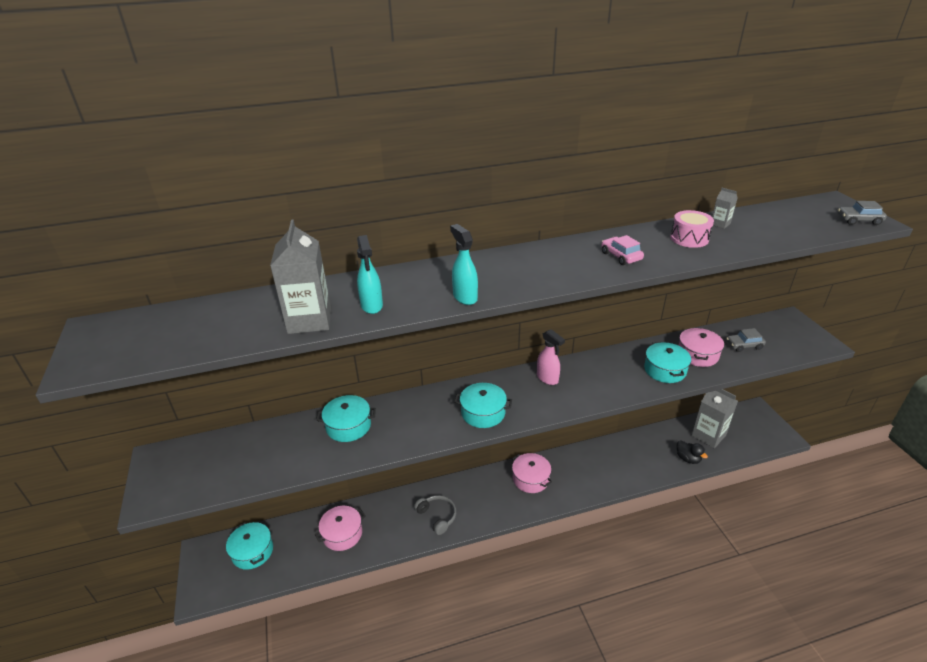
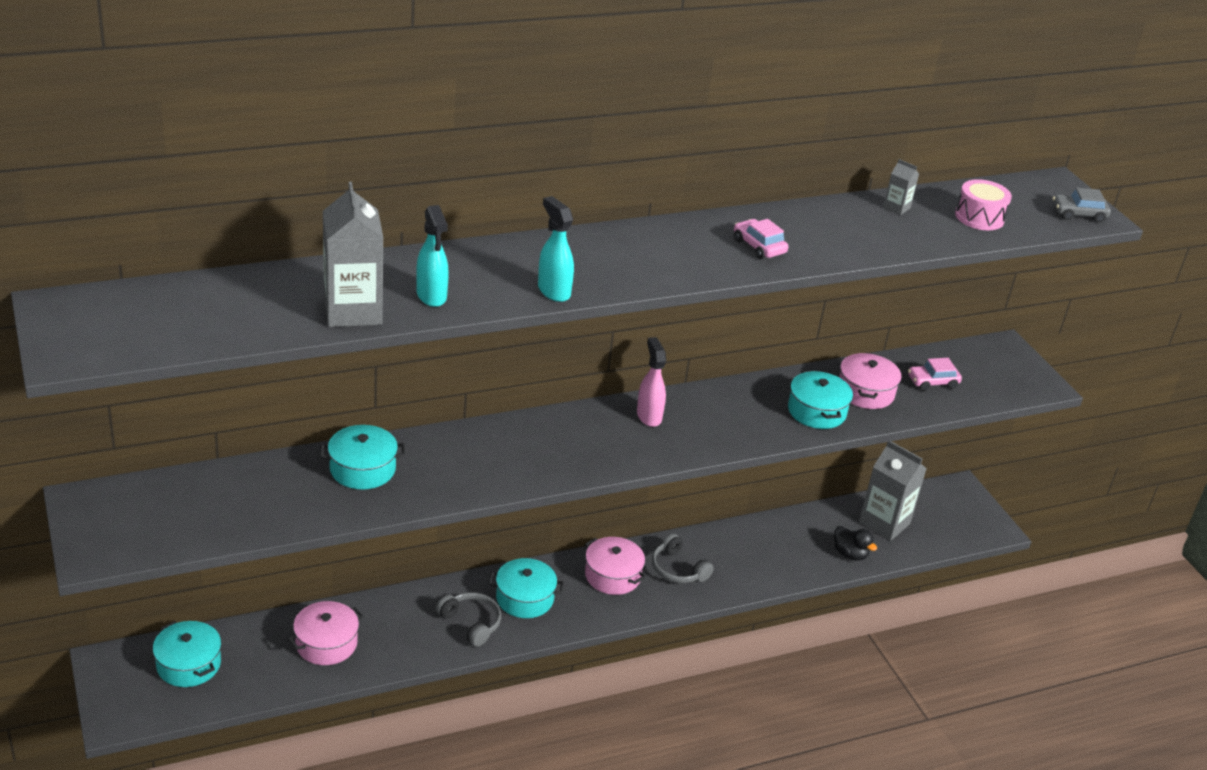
camera: 10 degrees left, 0 degrees up
turquoise pot [454,383,512,428] -> turquoise pot moved to [489,558,564,618]
pink spray bottle [537,329,565,385] -> pink spray bottle turned 150 degrees counterclockwise [637,337,666,427]
pink drum [670,210,714,248] -> pink drum moved to [955,179,1012,230]
grey car [726,328,766,352] -> pink car [908,358,962,391]
none -> grey headphones [652,533,714,583]

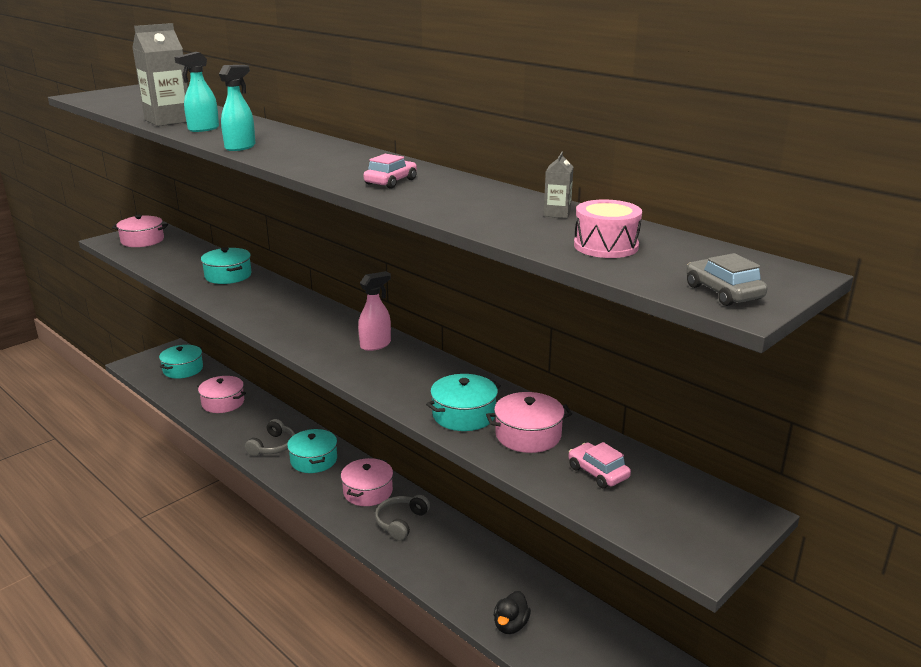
camera: 70 degrees right, 10 degrees down
grey carton [859,441,927,541] -> none
none -> pink pot [112,215,168,247]

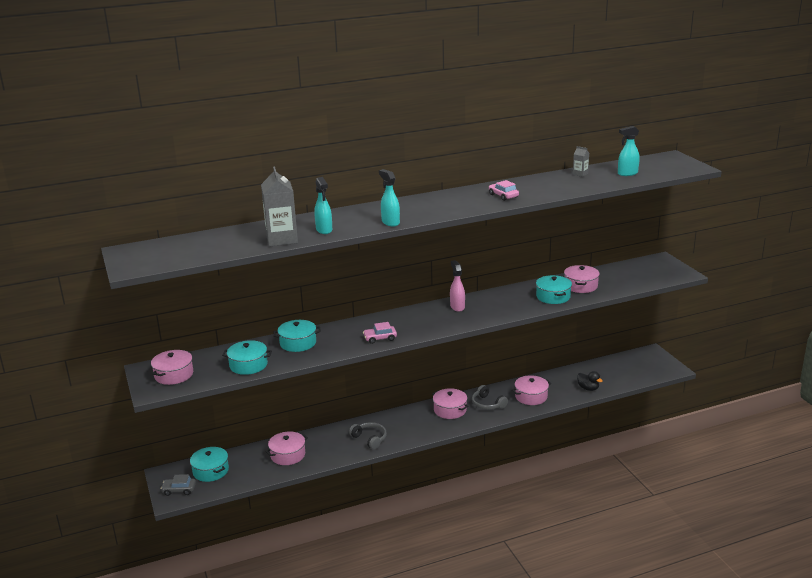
camera: 65 degrees left, 0 degrees up
turquoise pot [287,429,337,473] -> turquoise pot moved to [222,340,272,375]
pink car [568,442,631,488] -> pink car moved to [363,322,397,344]
pink drum [574,199,642,258] -> turquoise spray bottle [618,126,640,176]
grey car [687,253,768,306] -> grey car moved to [161,474,196,496]
none -> pink pot [512,375,551,405]

